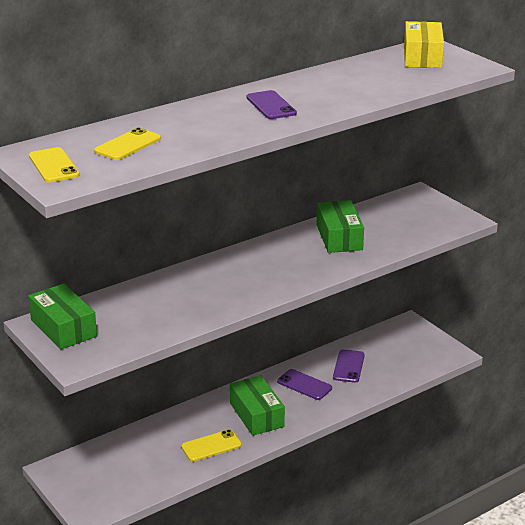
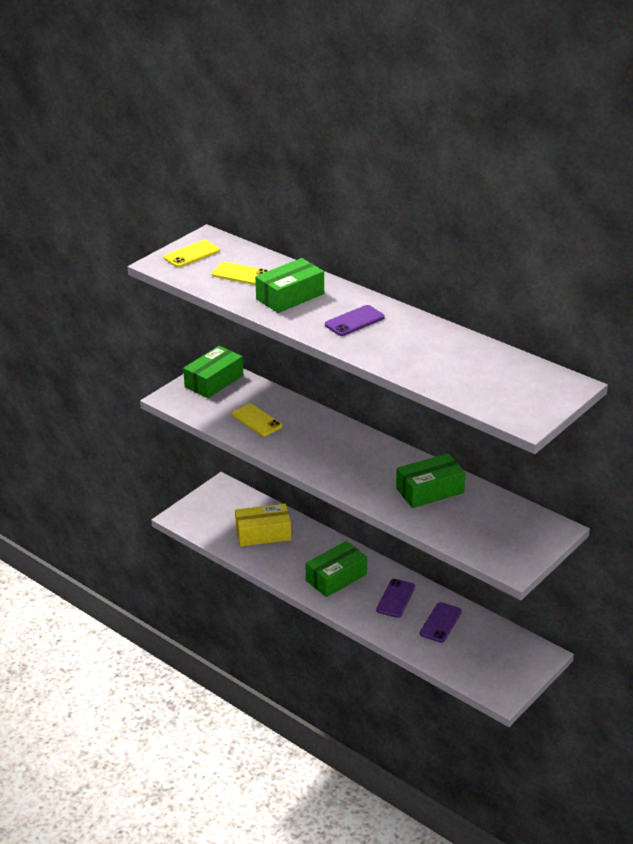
camera: 75 degrees right, 5 degrees up
yellow phone [181,429,242,462] -> yellow phone moved to [232,404,282,436]
purple phone [333,349,365,383] -> purple phone turned 60 degrees counterclockwise [420,602,462,643]
yellow box [404,21,444,68] -> yellow box moved to [235,504,291,546]
none -> green box [255,258,324,313]

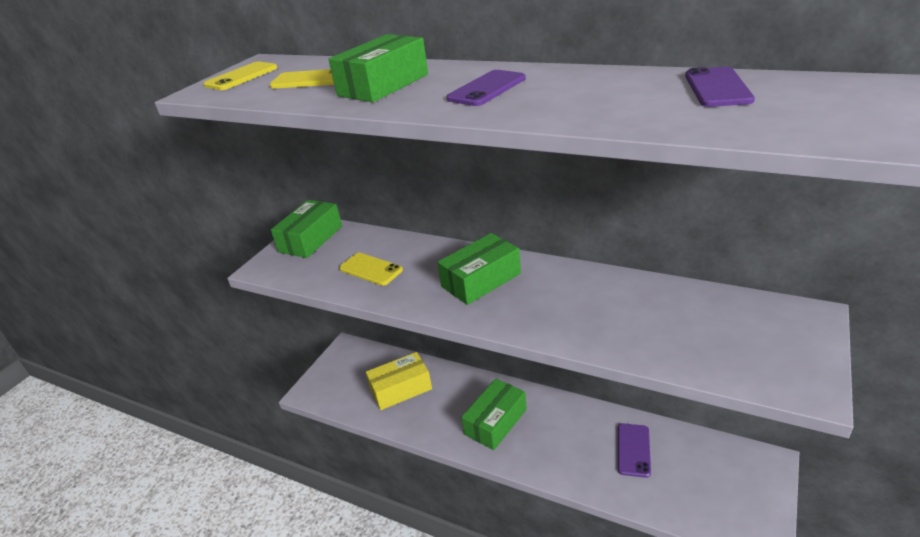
camera: 10 degrees left, 0 degrees up
purple phone [376,579,415,618] -> purple phone moved to [685,67,755,107]
green box [396,453,466,508] -> green box moved to [437,233,521,305]

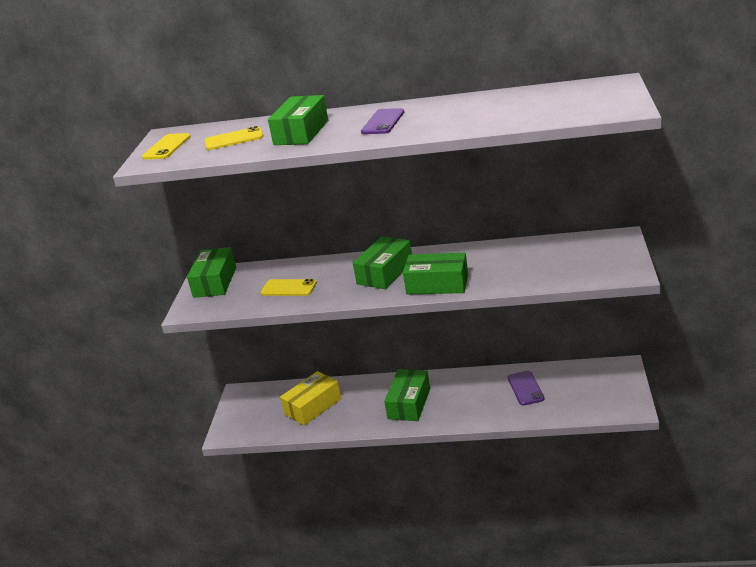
camera: 20 degrees left, 5 degrees down
purple phone [685,67,755,107] -> none
none -> green box [403,253,468,295]

